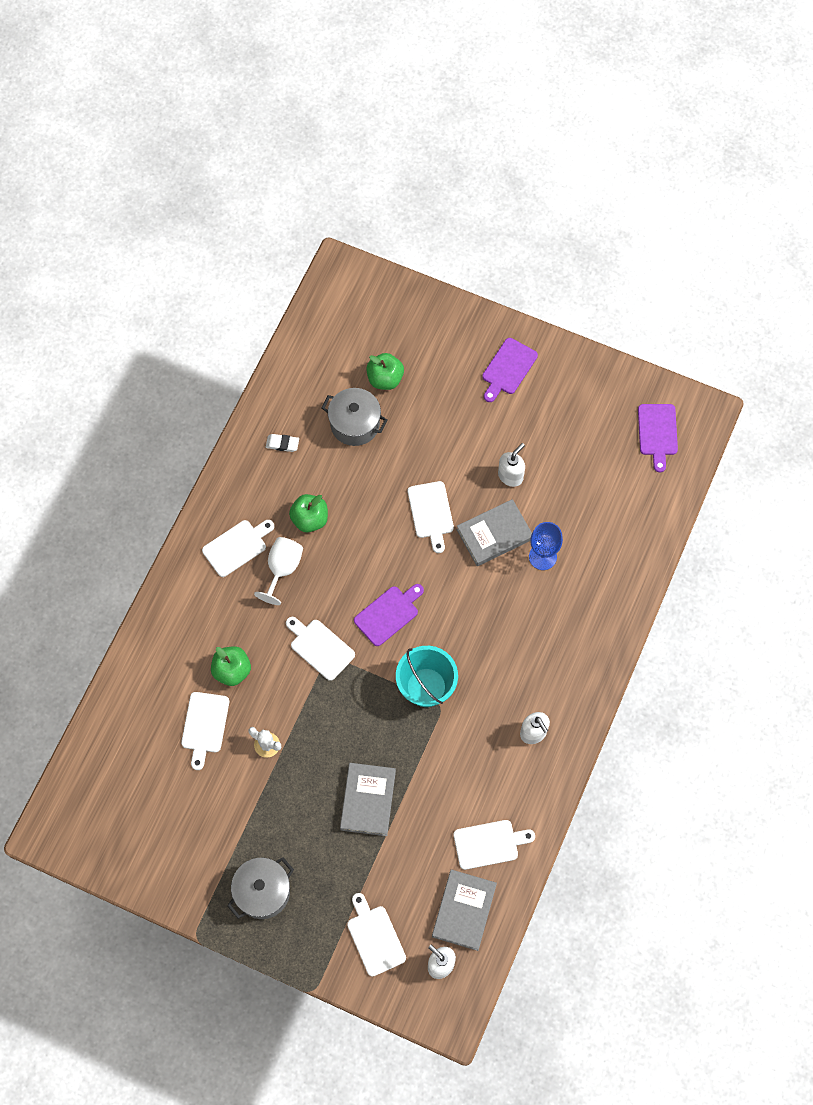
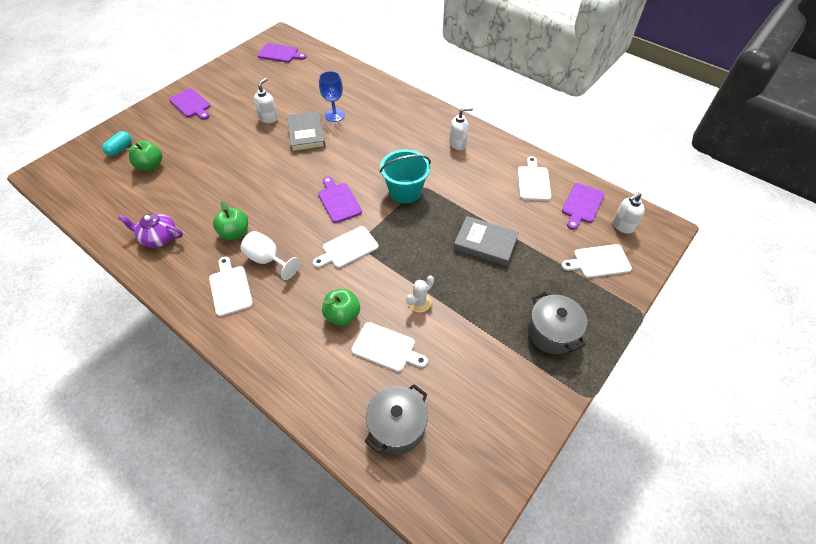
camera: 75 degrees left, 15 degrees down
white eraser [266,434,299,452] -> purple teapot [118,213,183,248]
grey pot [321,388,388,446] -> grey pot moved to [365,384,428,454]
white cutting board [408,481,454,553] -> none
grey book [432,869,497,951] -> purple cutting board [562,183,605,230]
white soap dispenser [498,443,525,487] -> white soap dispenser turned 60 degrees clockwise [254,78,278,123]
none -> turquoise capsule [102,131,132,156]

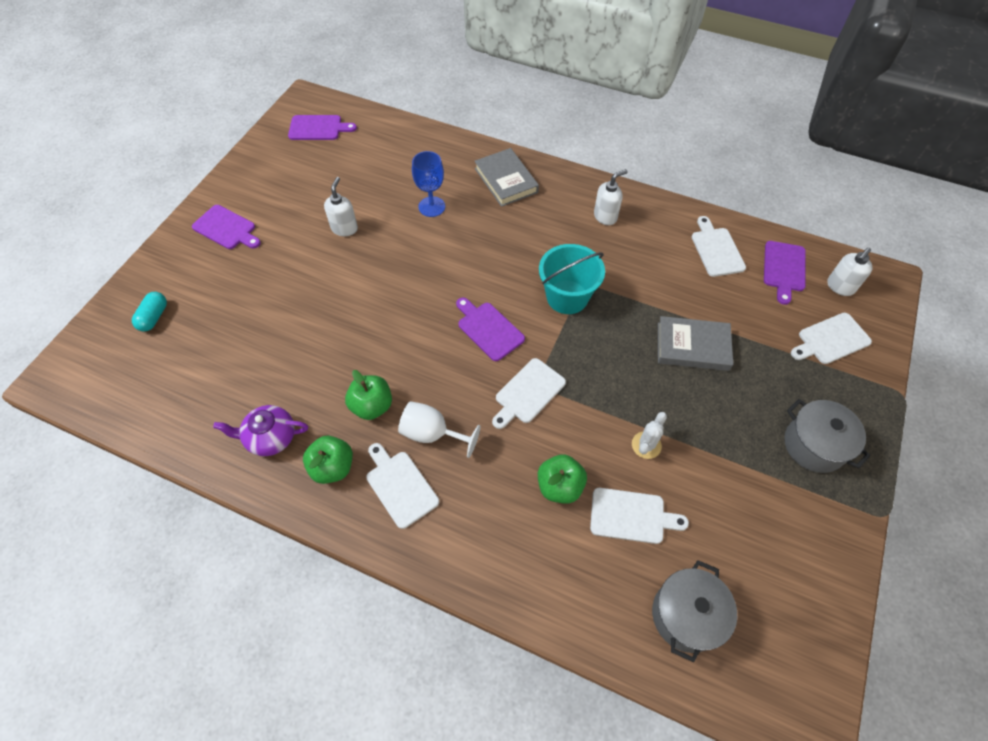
camera: 15 degrees left, 5 degrees up
green apple [126,141,162,171] -> green apple moved to [303,436,353,484]
grey book [287,111,326,152] -> grey book moved to [475,148,539,207]

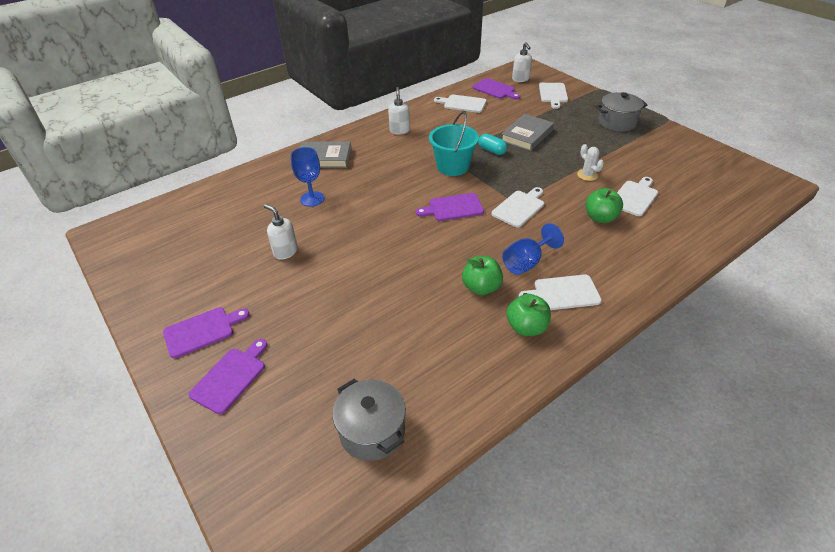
camera: 60 degrees left, 15 degrees down
turquoise capsule [132,292,167,332] -> turquoise capsule moved to [478,134,508,155]
purple teapot [213,405,308,456] -> none
purple cutting board [288,115,357,140] -> purple cutting board moved to [189,339,268,414]
white goblet [398,401,481,458] -> blue goblet [502,223,564,275]
white cutting board [492,358,566,429] -> white cutting board turned 120 degrees counterclockwise [491,187,544,227]
grey pot [652,560,737,662] -> grey pot moved to [332,378,406,461]

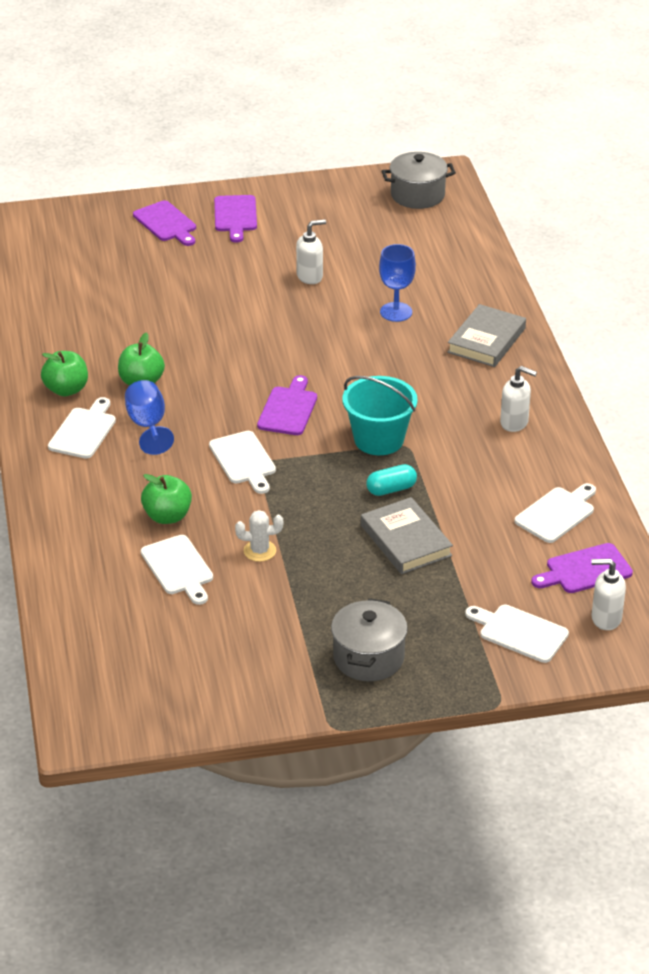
camera: 115 degrees right, 5 degrees down
grey pot [332,378,406,461] -> grey pot moved to [382,152,456,209]

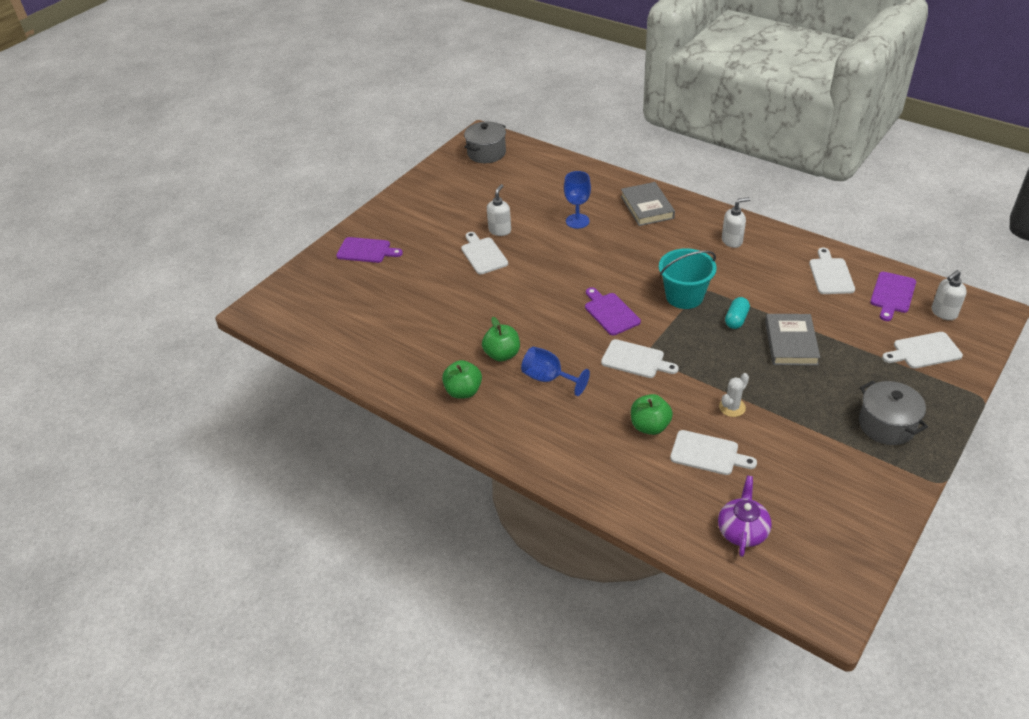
camera: 40 degrees left, 5 degrees up
white cutting board [48,397,116,459] -> white cutting board moved to [461,232,508,274]
purple cutting board [214,195,257,243] -> none
grey book [361,497,453,574] -> grey book turned 75 degrees clockwise [765,314,820,365]
none -> purple teapot [718,476,772,557]

